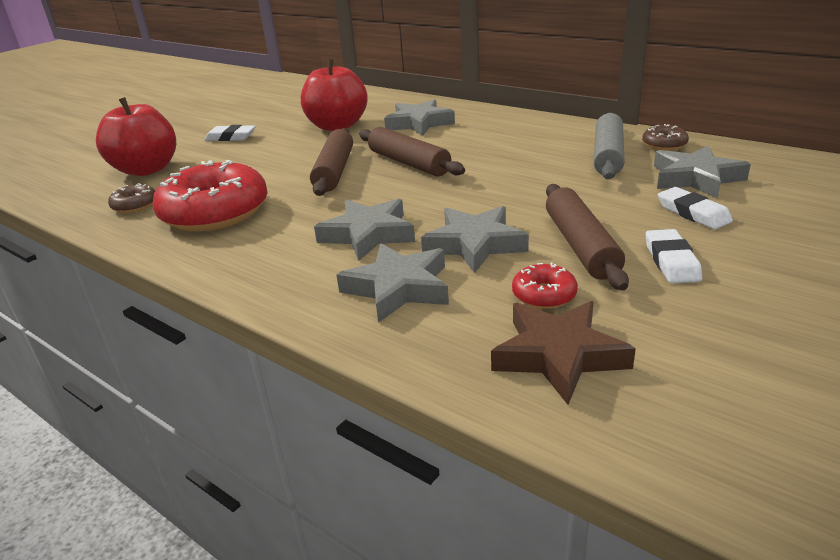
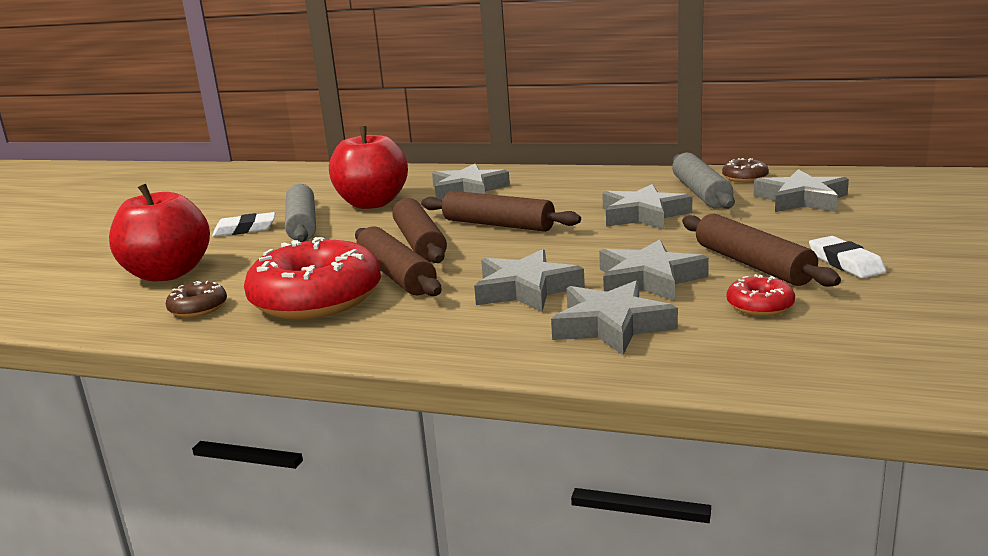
camera: 20 degrees left, 10 degrees down
brown star [491,301,636,405] -> none
white eraser [658,187,733,230] -> none
none -> grey rolling pin [285,184,316,242]
none -> brown rolling pin [355,226,441,296]
none -> grey star [602,184,692,229]

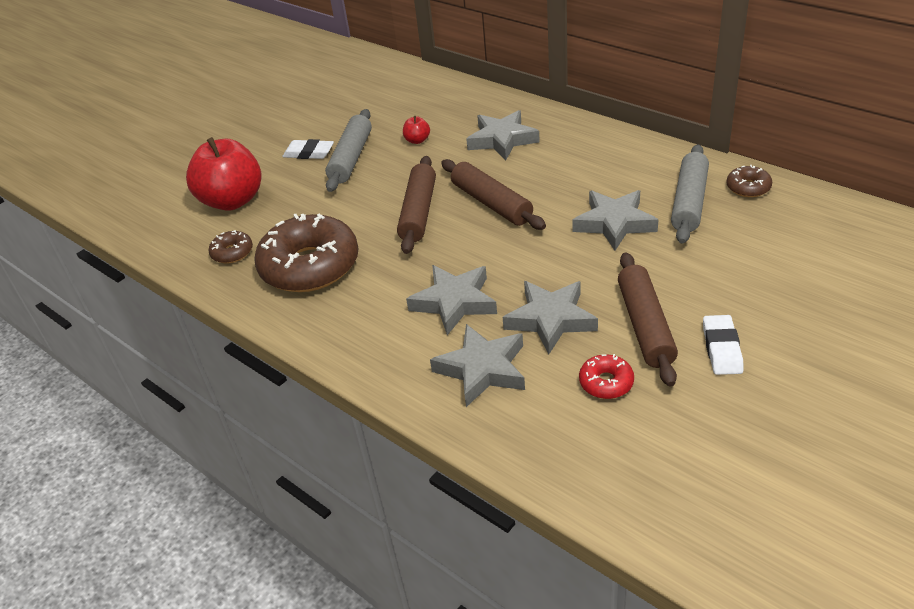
camera: 25 degrees right, 20 degrees up
red donut [244,237,381,319] -> brown donut [254,214,358,292]
red apple [329,126,408,209] -> red apple [403,116,430,144], size x0.41
brown rolling pin [355,226,441,296] -> none
grey star [753,169,849,212] -> none

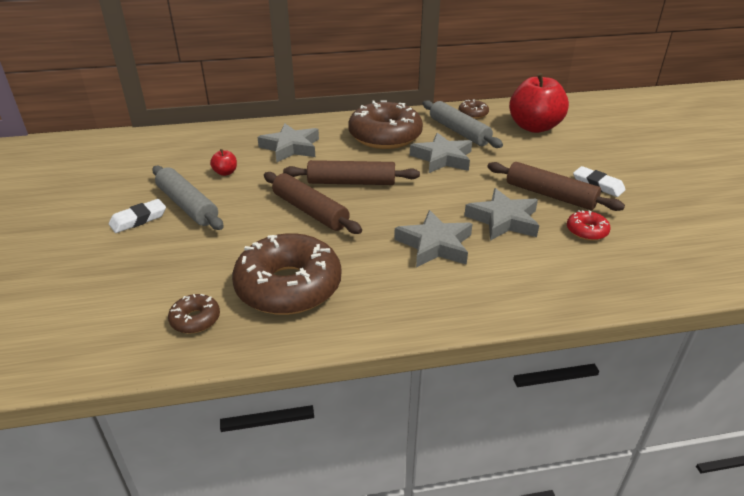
camera: 55 degrees left, 5 degrees down
red apple [186,137,262,211] -> red apple moved to [509,73,569,133]
grey star [430,324,525,407] -> none
none -> brown donut [348,100,423,149]

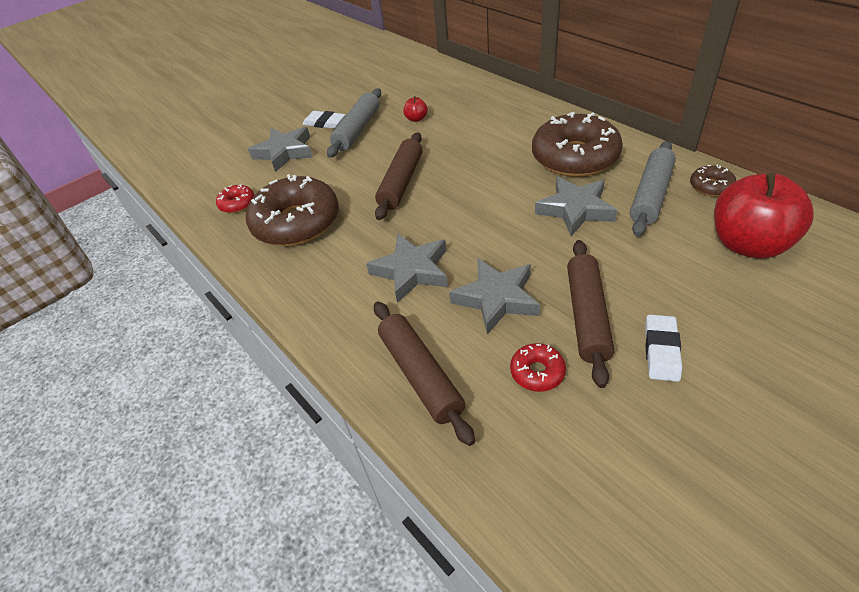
camera: 65 degrees right, 10 degrees up
brown donut [168,294,220,333] -> red donut [216,184,254,213]
grey star [257,123,319,162] -> grey star moved to [248,127,313,172]
brown rolling pin [283,160,420,185] -> brown rolling pin moved to [374,301,475,446]

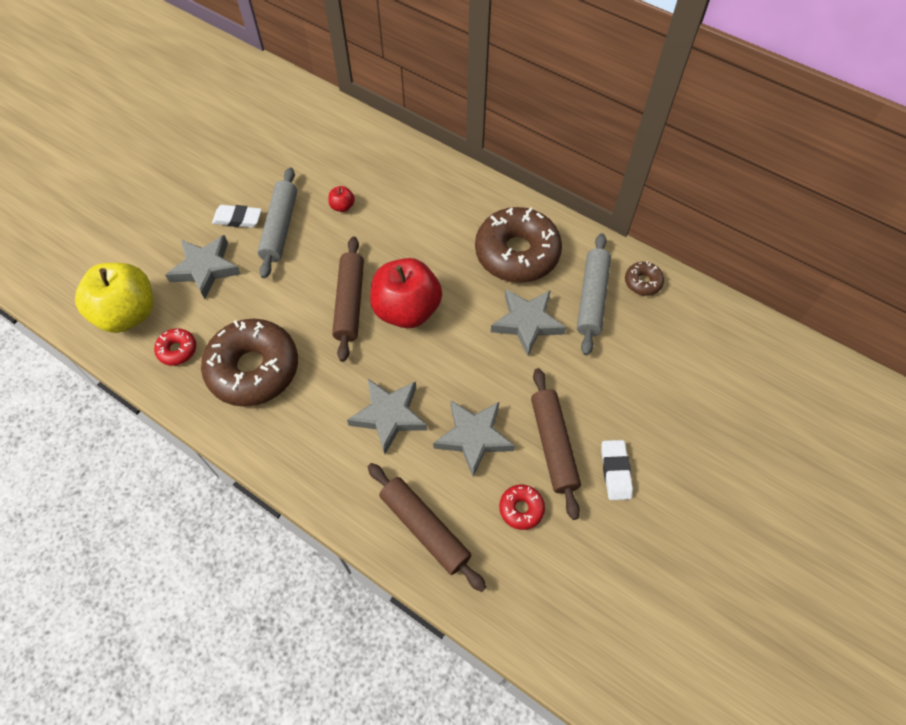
camera: 20 degrees left, 15 degrees up
red apple [714,172,814,259] -> red apple moved to [370,258,442,328]
none -> yellow apple [75,263,153,333]

